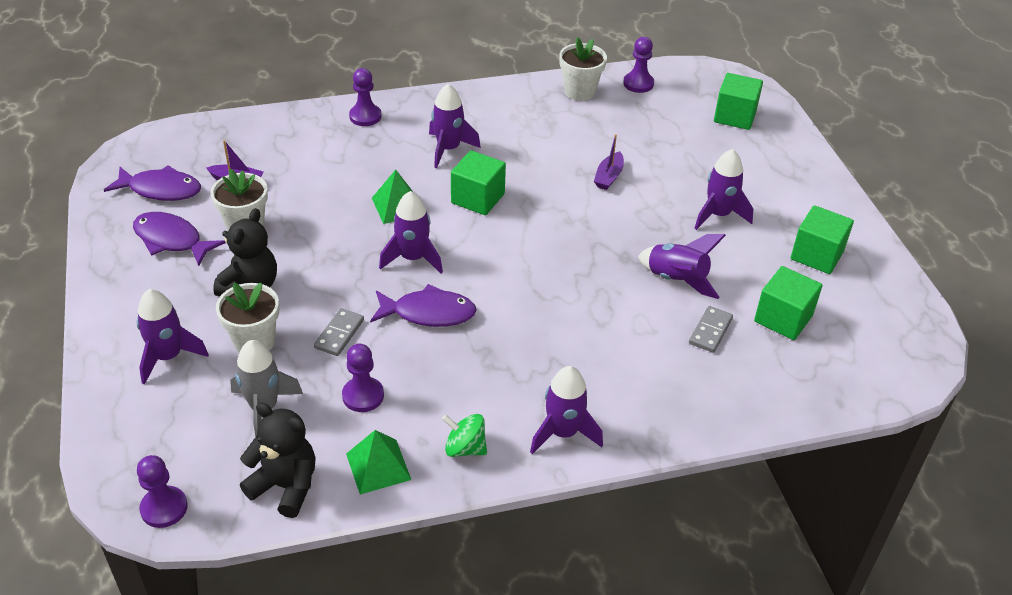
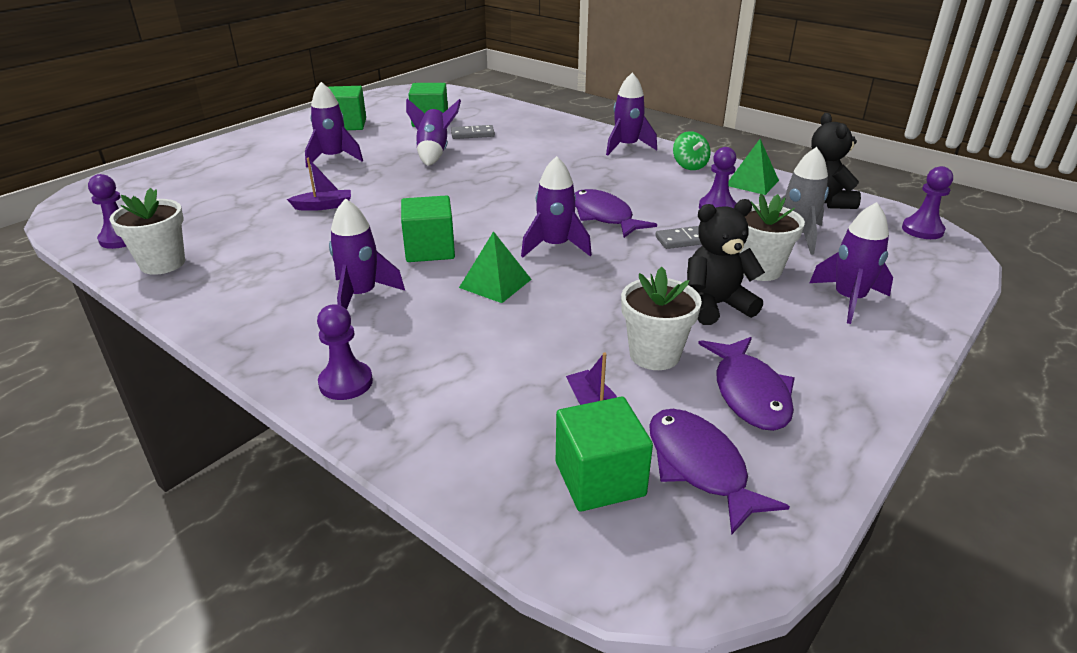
camera: 125 degrees left, 10 degrees down
green cube [714,73,763,130] -> green cube moved to [556,397,653,512]

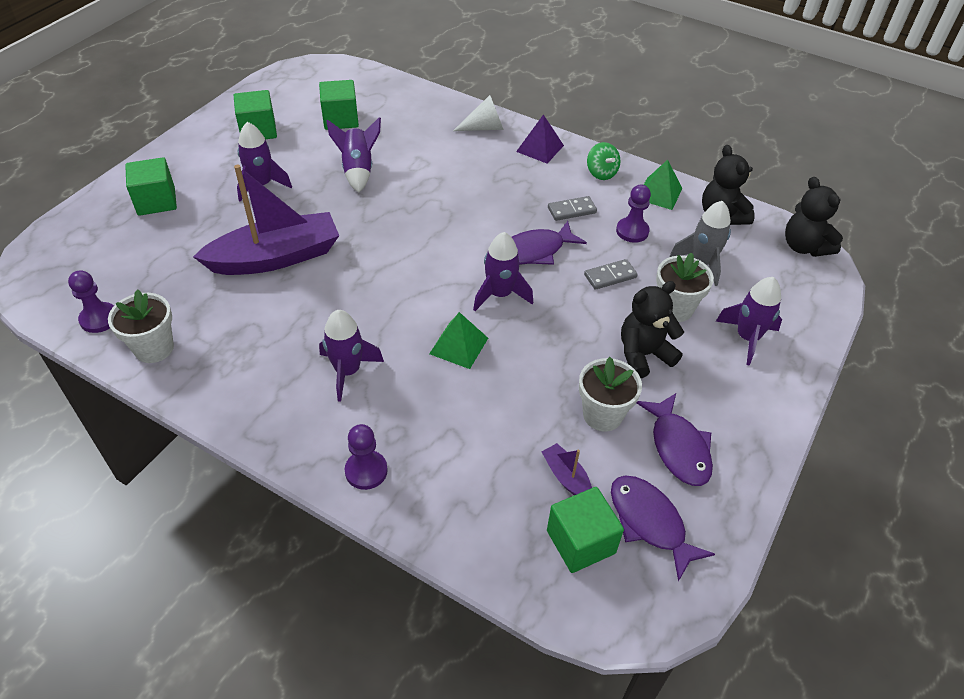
camera: 10 degrees left, 15 degrees up
purple boat [287,158,351,211] -> purple boat [193,164,339,275], size x2.40
green cube [401,195,455,262] -> green cube moved to [125,157,177,216]
grey domino [451,125,495,139] -> grey domino moved to [548,196,597,221]
purple fish [575,189,657,238] -> purple fish turned 75 degrees counterclockwise [512,221,587,265]
purple rocket [606,73,657,155] -> purple pyramid [516,114,564,164]
purple pawn [902,166,953,239] -> black teddy bear [785,177,843,257]
none -> white cone [453,95,504,131]

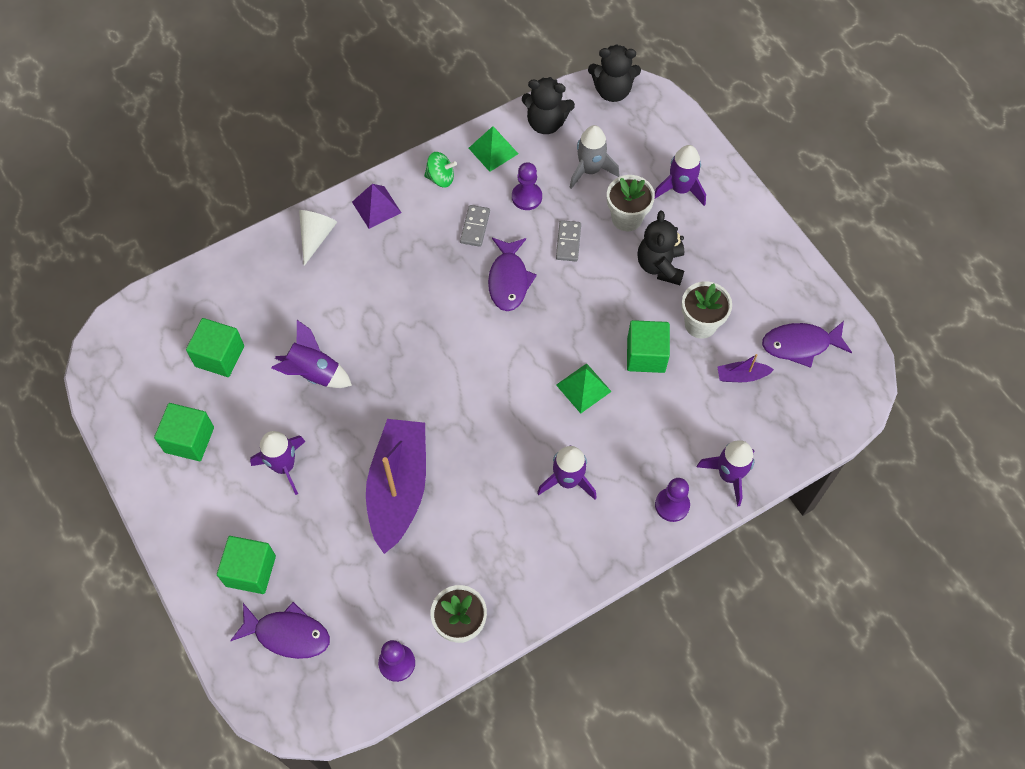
camera: 60 degrees left, 15 degrees up
purple rocket [473,232,533,311] -> purple rocket moved to [697,440,754,507]
green cube [547,487,624,573] -> green cube moved to [627,320,670,373]
purple fish [637,393,713,486] -> purple fish moved to [230,602,330,659]

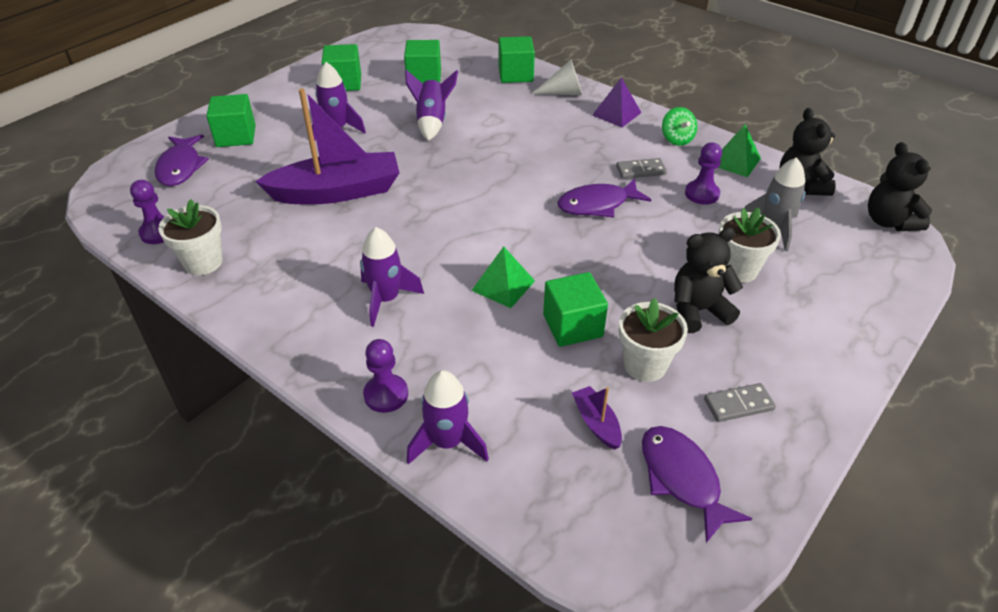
camera: 70 degrees right, 20 degrees down
grey domino [556,220,581,261] -> grey domino moved to [704,383,776,422]
purple rocket [655,145,706,206] -> none
none -> green cube [499,36,535,83]

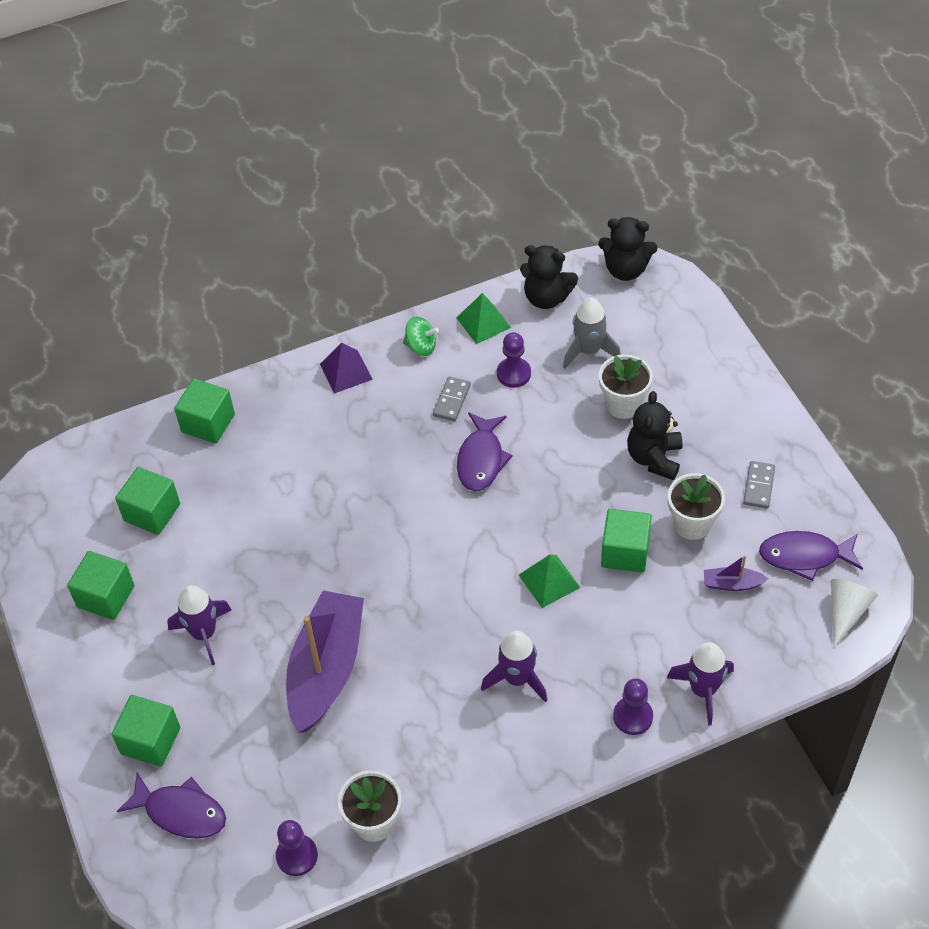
camera: 60 degrees left, 10 degrees up
purple rocket [405,70,458,141] -> none
white cone [532,60,582,95] -> white cone moved to [831,579,878,647]

